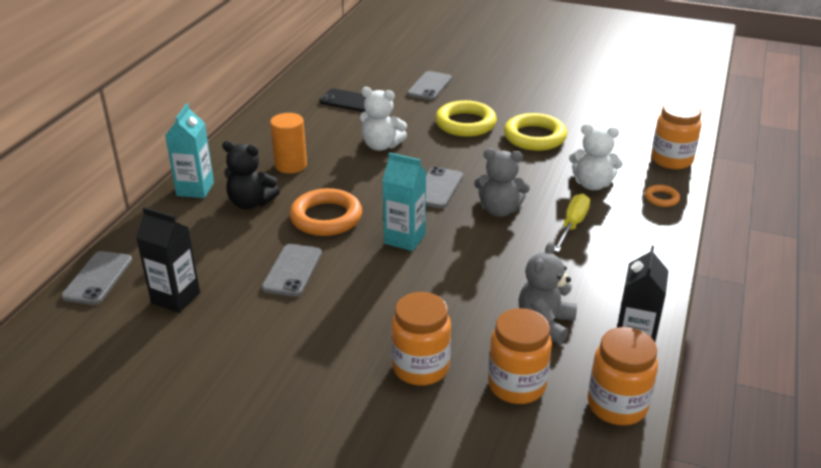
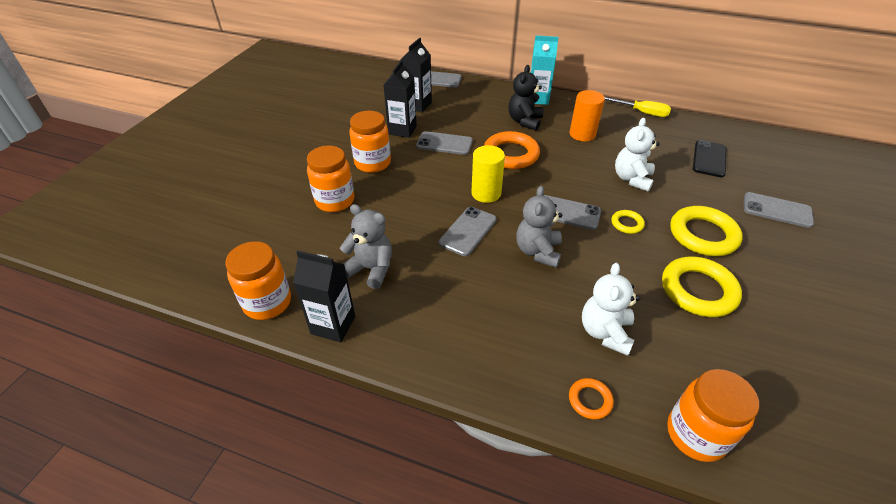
camera: 90 degrees right, 10 degrees up
turquoise carton [382,152,426,251] -> yellow cylinder [471,145,505,203]
orange jar [488,308,552,404] -> orange jar moved to [349,111,391,173]
yellow screwdriver [554,194,590,252] -> yellow screwdriver moved to [604,97,671,117]
none -> black carton [383,60,417,138]
none -> grey phone [439,207,497,256]
none -> yellow ring [611,210,645,234]

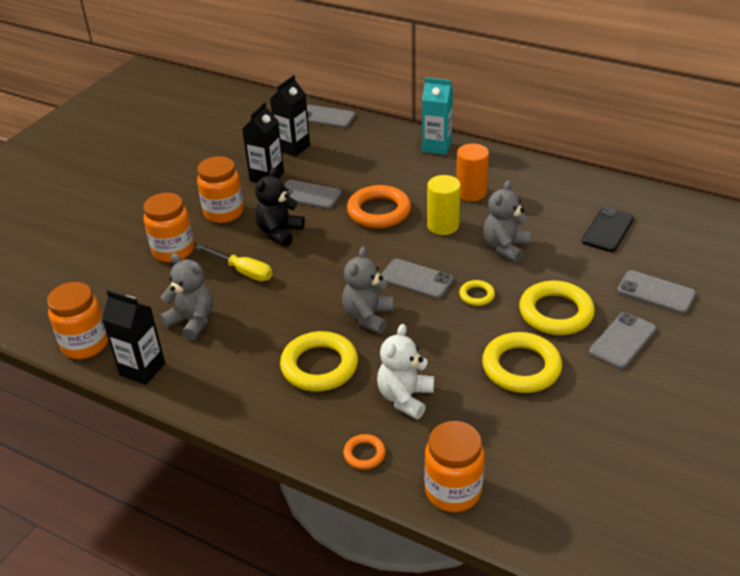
camera: 10 degrees right, 5 degrees down
grey phone [439,207,497,256] -> grey phone moved to [589,312,656,369]
yellow cylinder [471,145,505,203] -> yellow cylinder moved to [427,175,461,235]
black teddy bear [508,65,543,131] -> black teddy bear moved to [255,167,305,247]
yellow screwdriver [604,97,671,117] -> yellow screwdriver moved to [195,244,272,281]
white teddy bear [615,118,660,192] -> grey teddy bear [483,180,531,262]
none -> yellow ring [280,331,358,392]

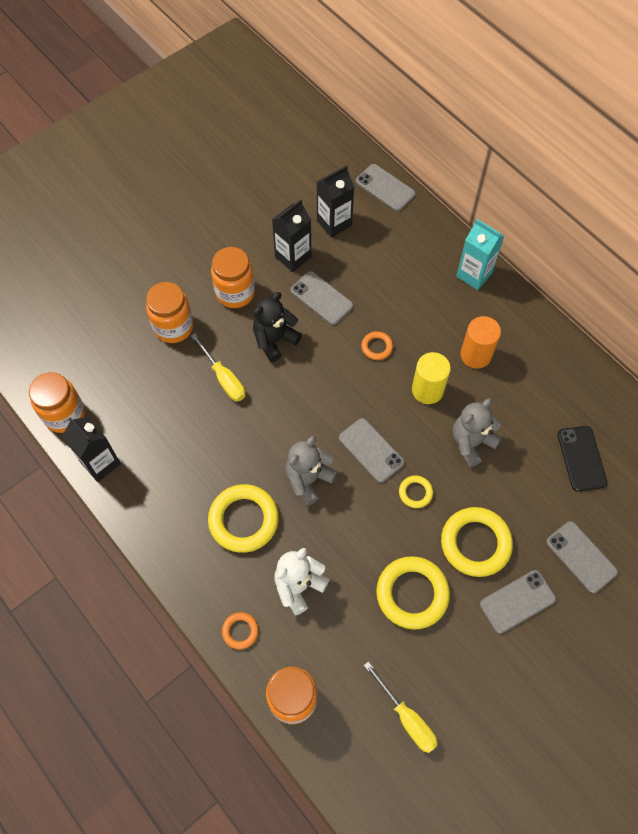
camera: 20 degrees right, 25 degrees up
grey teddy bear [160,253,213,340] -> none
orange ring [347,185,411,228] -> orange ring [361,331,393,360], size x0.49
black phone [582,207,634,252] -> black phone turned 60 degrees counterclockwise [558,426,607,491]
none -> yellow screwdriver [364,661,438,753]

